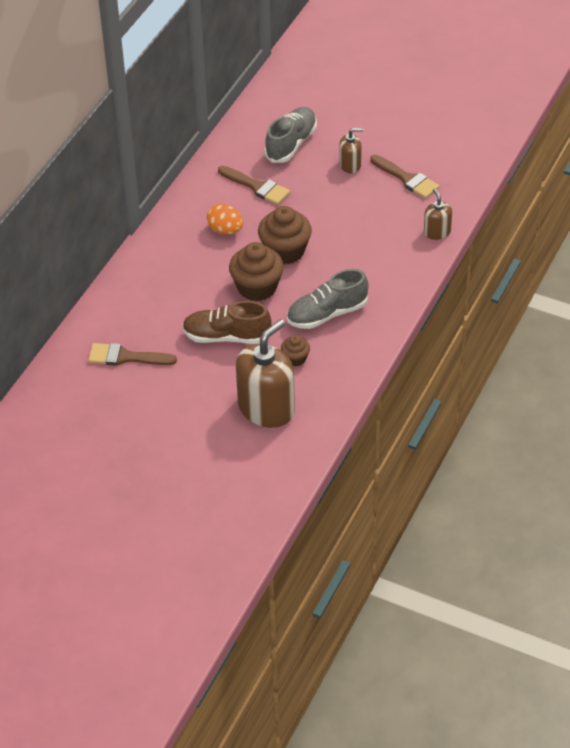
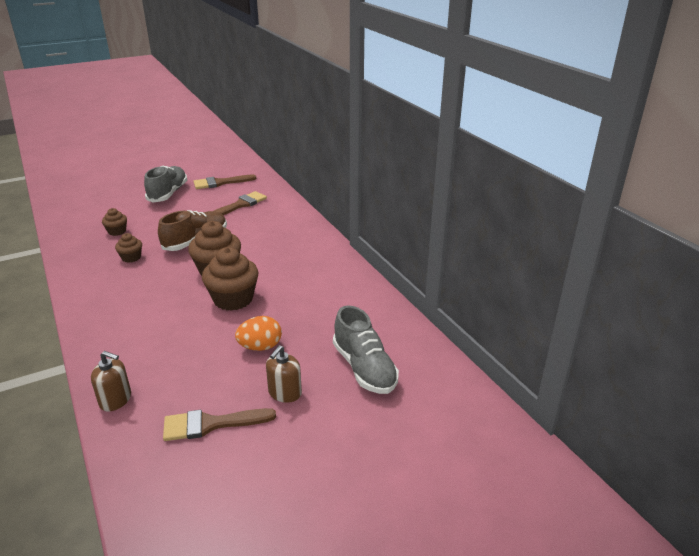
camera: 125 degrees right, 15 degrees down
orange egg [207,204,243,234] -> orange egg moved to [235,316,282,351]
brown brush [218,166,290,205] -> brown brush moved to [193,174,256,189]
brown soap dispenser [236,319,295,428] -> brown cupcake [102,208,127,236]
grey shoe [287,269,368,329] -> grey shoe moved to [144,166,187,202]

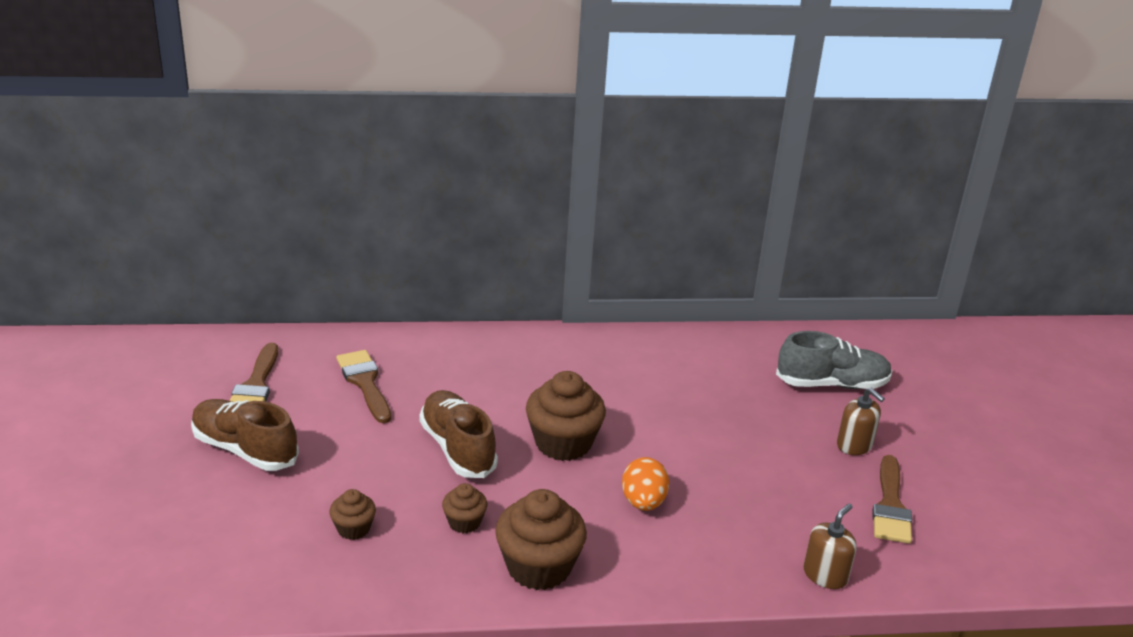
camera: 70 degrees left, 0 degrees up
grey shoe [144,166,187,202] -> brown shoe [191,399,299,471]
brown cupcake [202,247,258,311] -> brown cupcake moved to [495,489,587,590]
orange egg [235,316,282,351] -> orange egg moved to [622,457,669,511]

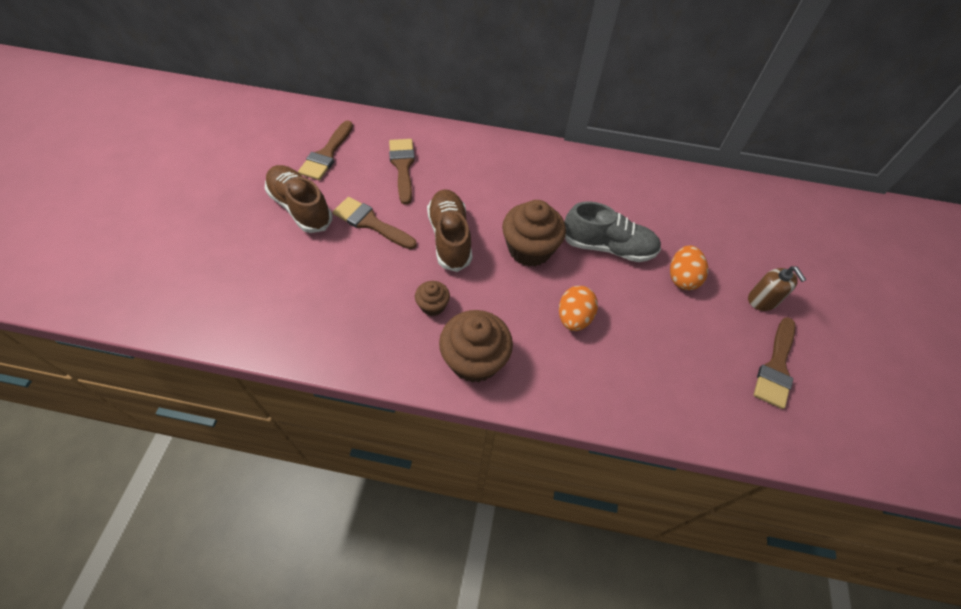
camera: 15 degrees right, 25 degrees up
brown cupcake [330,489,376,540] -> none
grey shoe [776,331,892,389] -> grey shoe moved to [564,201,661,262]
brown soap dispenser [803,504,857,589] -> none
none -> brown brush [333,197,417,250]
none -> orange egg [670,245,708,290]

